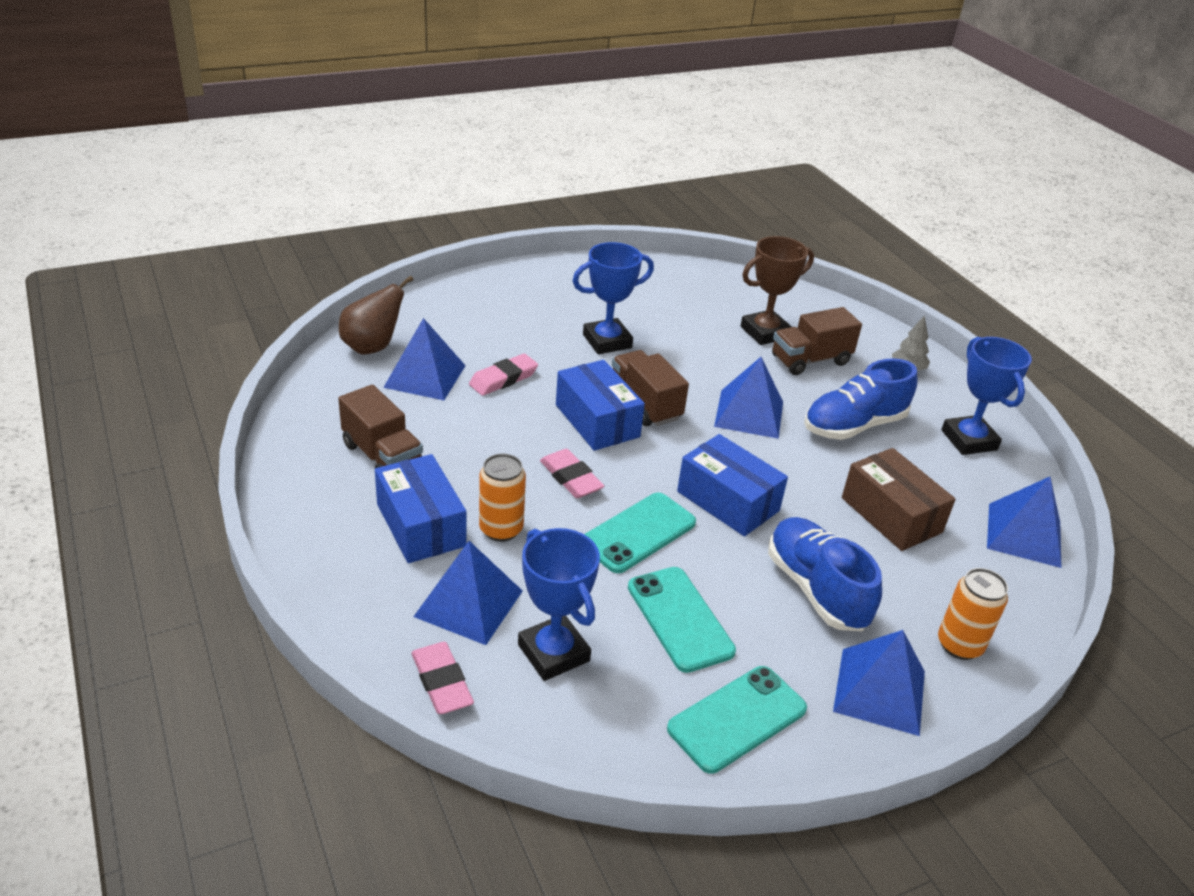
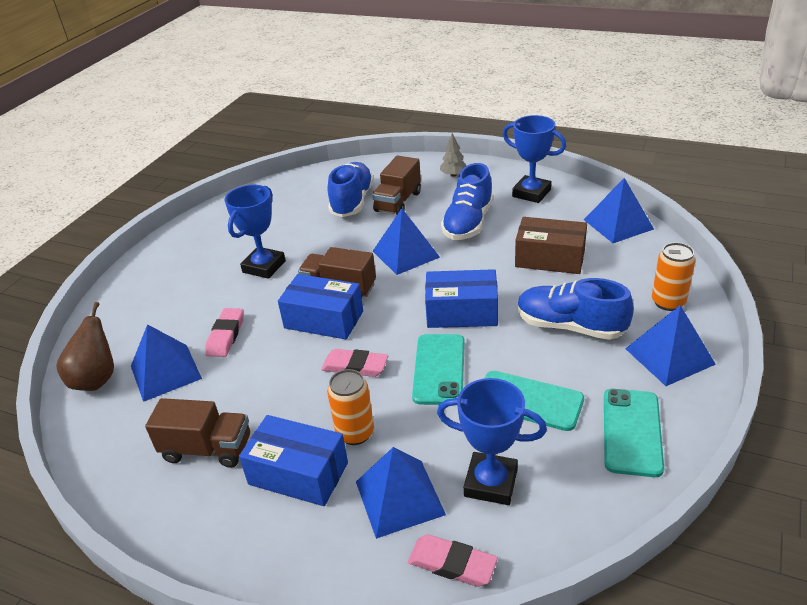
camera: 35 degrees left, 0 degrees up
brown trophy [741,236,814,345] -> blue shoe [328,162,374,217]

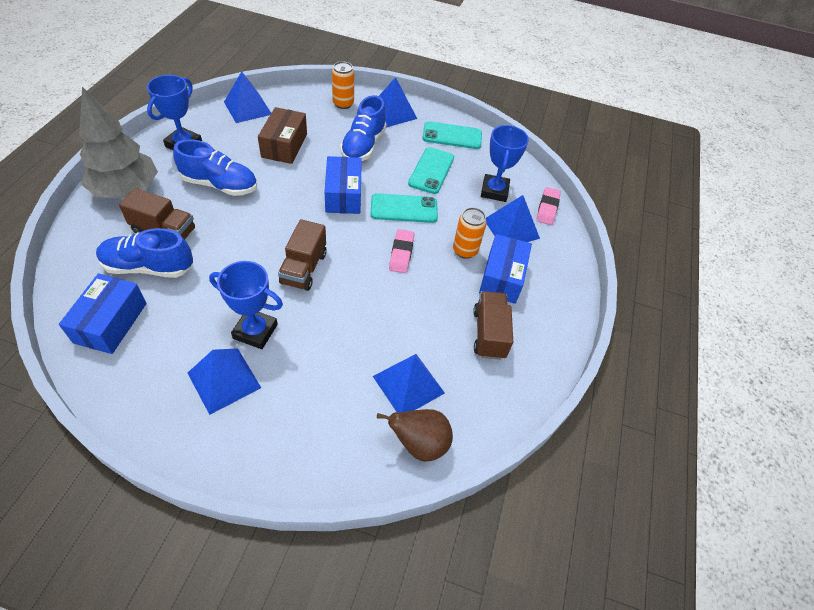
camera: 105 degrees left, 15 degrees up
pink eraser [205,308,244,357] -> none
blue box [278,274,363,339] -> blue box moved to [59,274,147,354]
blue pyramid [373,208,440,275] -> blue pyramid moved to [188,348,261,415]
grey tree [440,133,466,177] -> grey tree [79,87,158,198], size x2.48

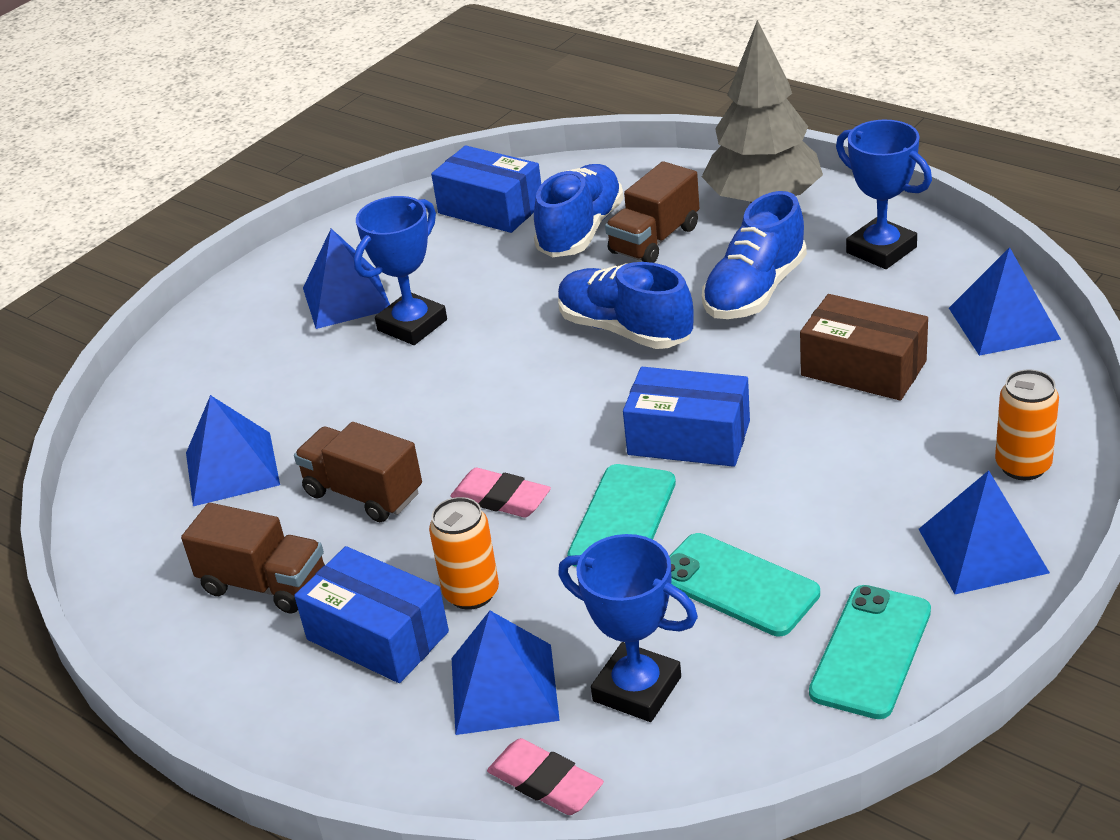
camera: 120 degrees right, 15 degrees down
brown truck [278,219,327,291] -> brown truck moved to [294,422,422,522]
blue shoe [340,95,387,161] -> blue shoe moved to [558,262,694,349]
brown pear [377,409,453,462] -> none

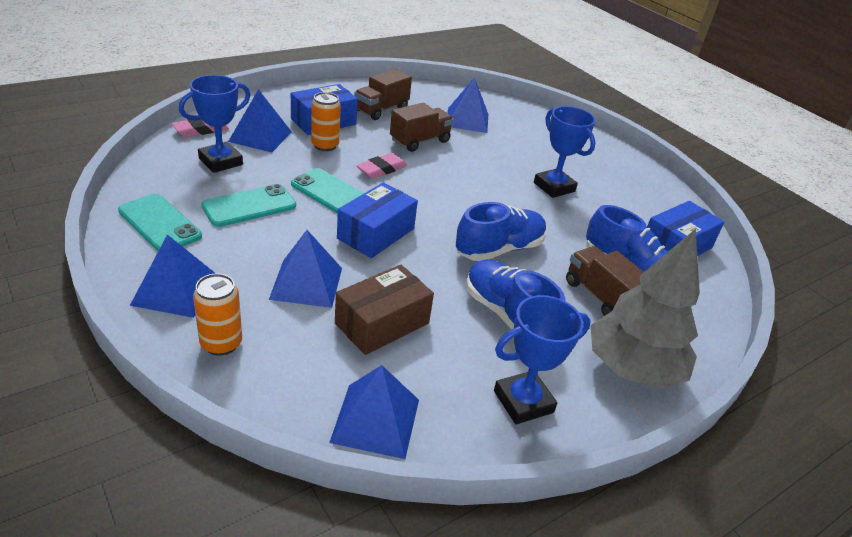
camera: 100 degrees right, 0 degrees up
blue pyramid [303,229,390,329] -> blue pyramid moved to [269,230,342,308]

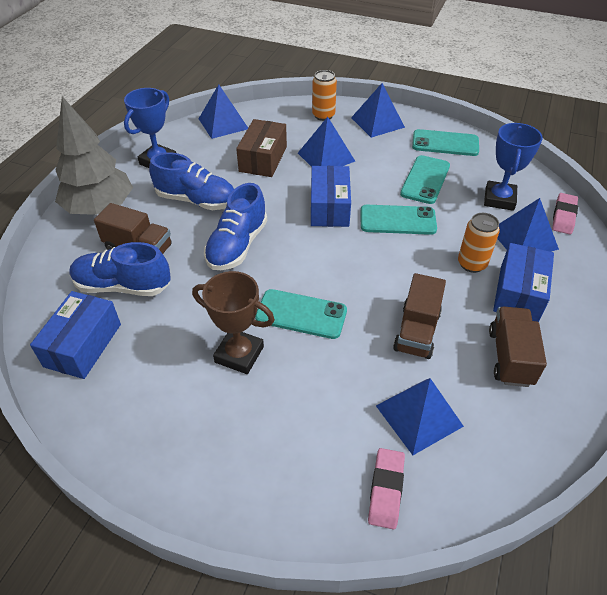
camera: 150 degrees right, 10 degrees up
pink eraser [356,153,407,179] -> pink eraser moved to [368,448,405,530]
blue trophy [534,106,596,198] -> brown trophy [192,271,275,374]
none -> turquoise phone [255,289,347,339]

